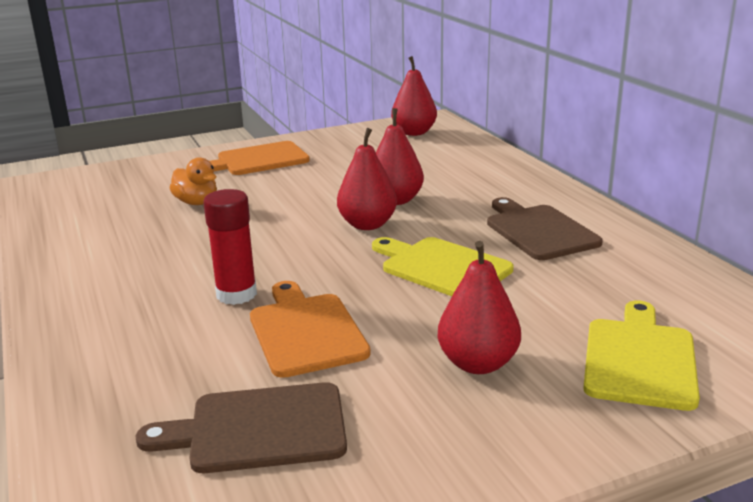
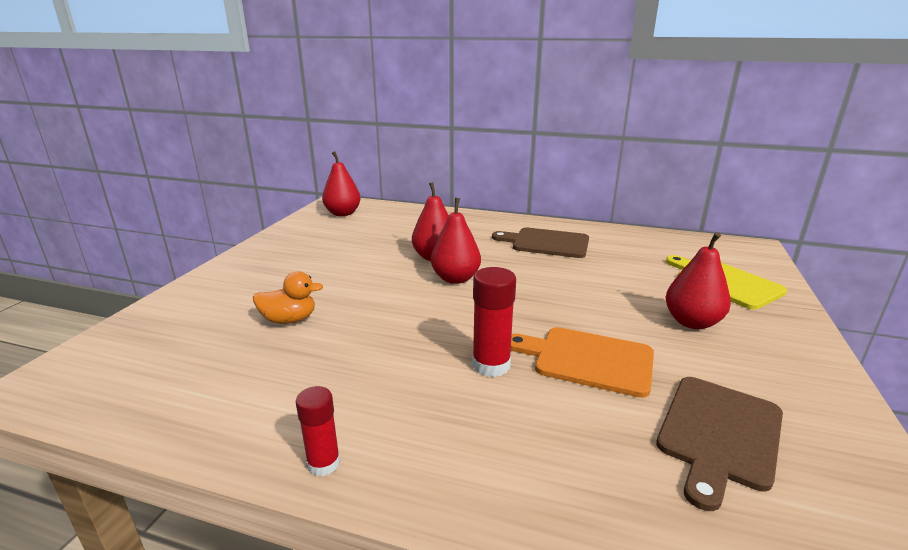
camera: 50 degrees left, 0 degrees up
orange cutting board [210,141,310,175] -> none
yellow cutting board [372,237,514,296] -> none
none -> red glue stick [296,386,340,476]

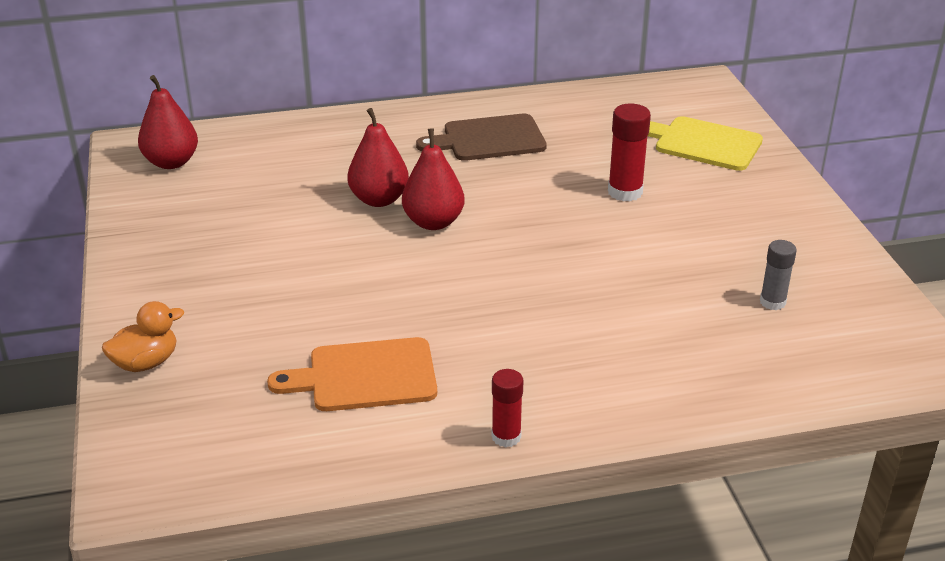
camera: 30 degrees left, 10 degrees up
orange duck [253,271,323,324] -> orange duck moved to [102,301,184,372]
red glue stick [472,267,516,377] -> red glue stick moved to [608,103,651,202]
orange cutting board [511,327,654,398] -> orange cutting board moved to [267,337,437,411]
brown cutting board [656,377,783,511] -> grey glue stick [760,240,797,310]
red pear [666,232,731,329] -> none

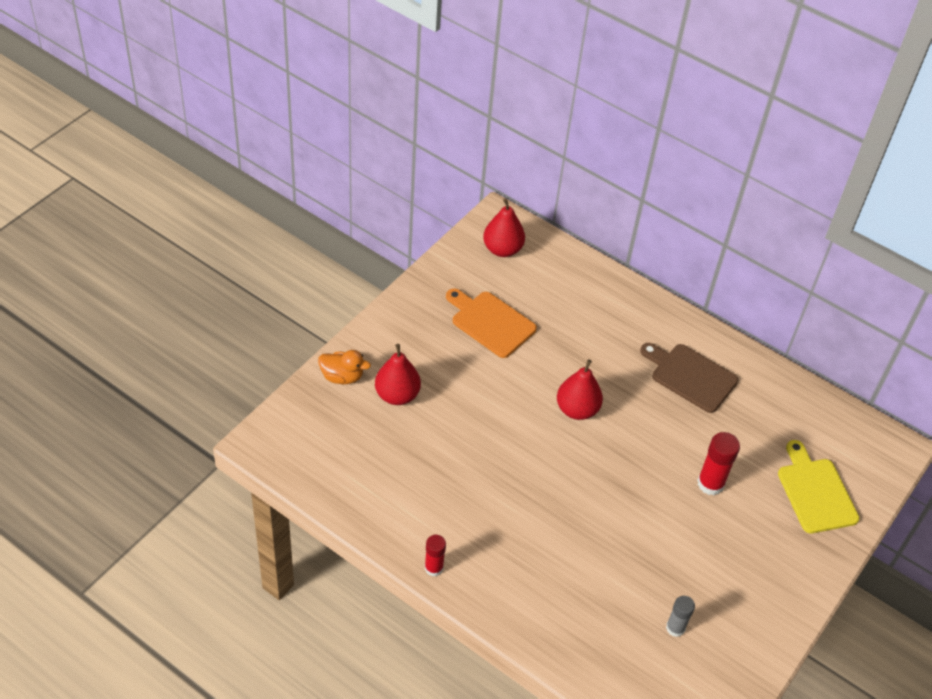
camera: 45 degrees right, 15 degrees up
orange cutting board [267,337,437,411] -> orange cutting board moved to [446,288,537,358]
red pear [347,108,409,207] -> red pear moved to [375,344,421,405]

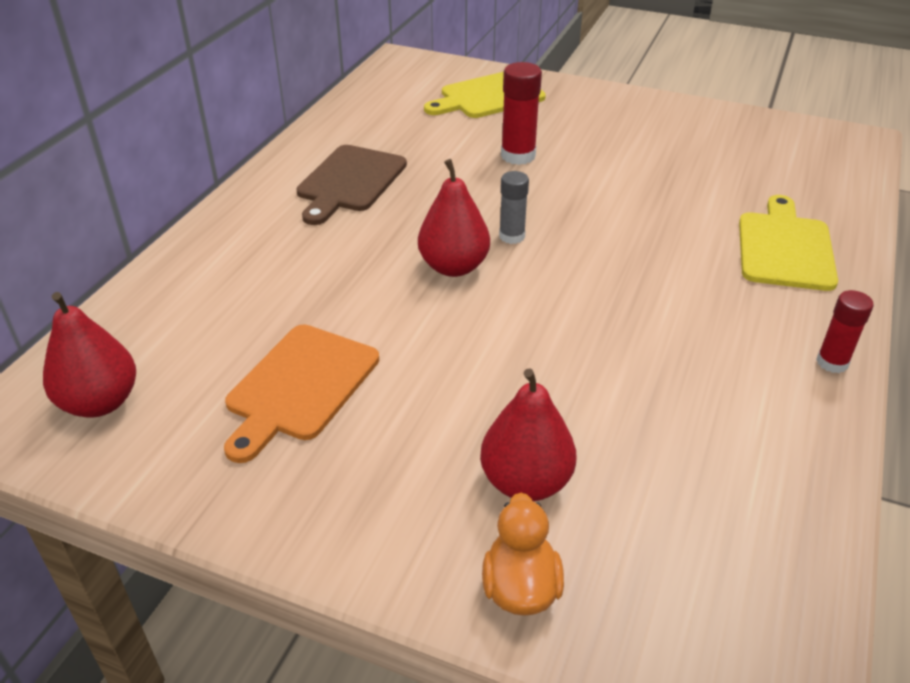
camera: 100 degrees left, 10 degrees down
grey glue stick [666,596,695,637] -> grey glue stick moved to [499,171,529,244]
none -> yellow cutting board [739,195,838,291]

